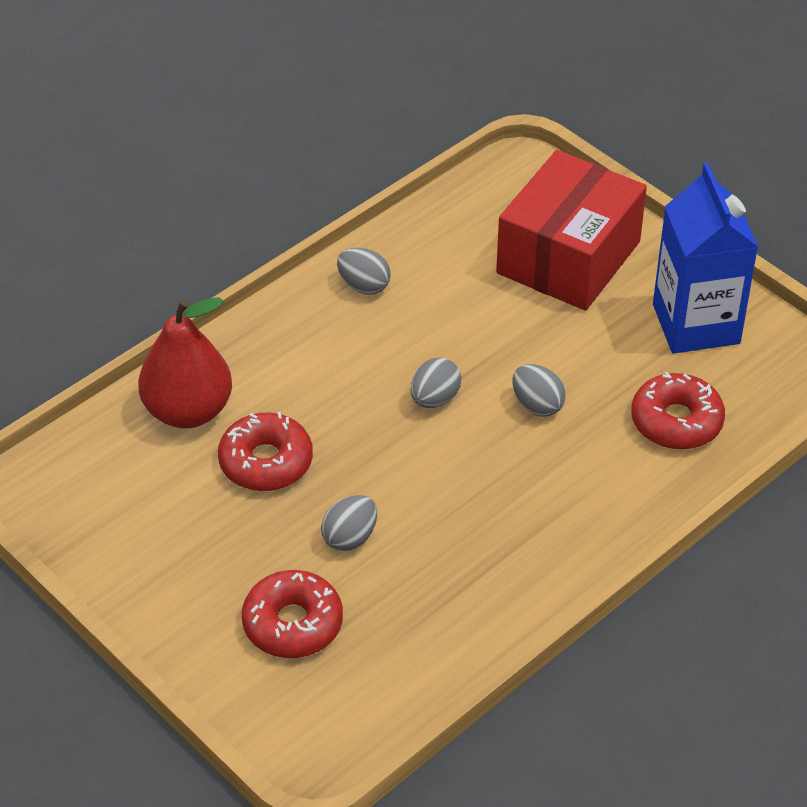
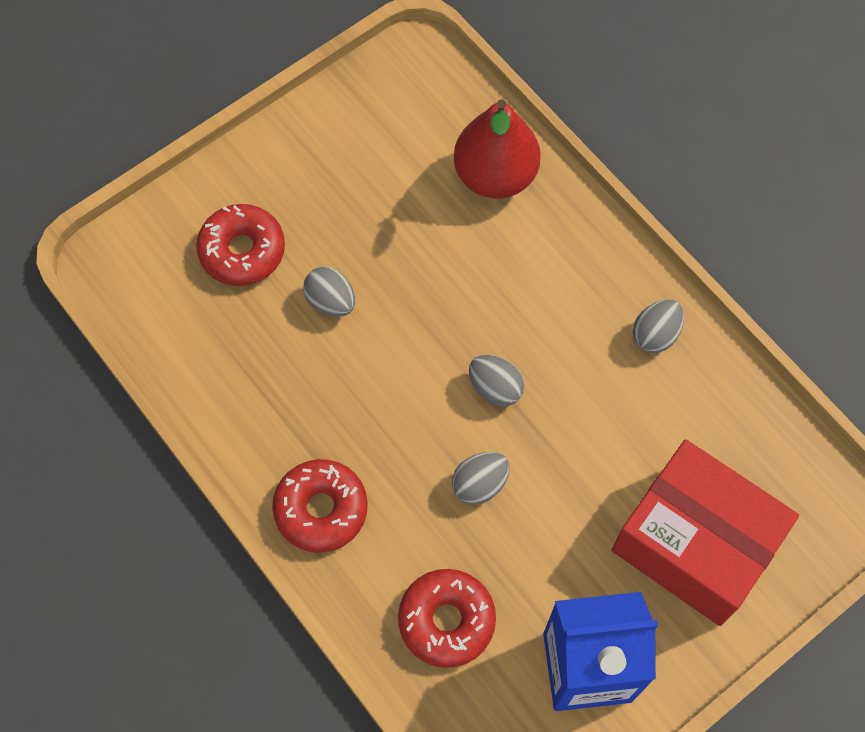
camera: 95 degrees right, 20 degrees up
red donut [218,412,313,491] -> red donut moved to [272,459,368,553]

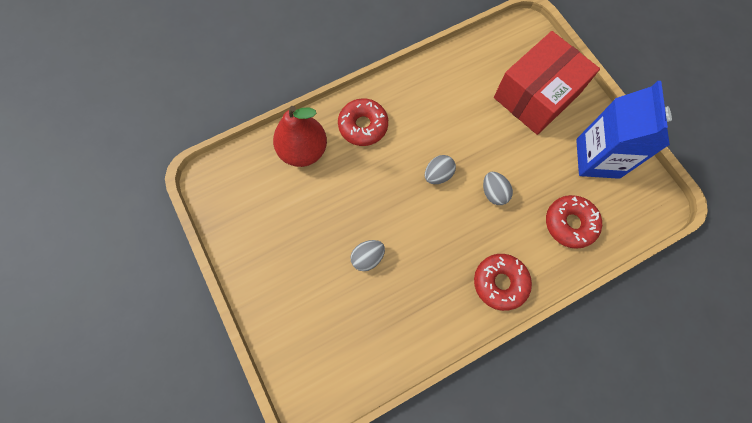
camera: 80 degrees left, 5 degrees up
red donut [196,204,285,286] -> red donut moved to [338,98,388,146]
grey egg [633,299,684,353] -> none

